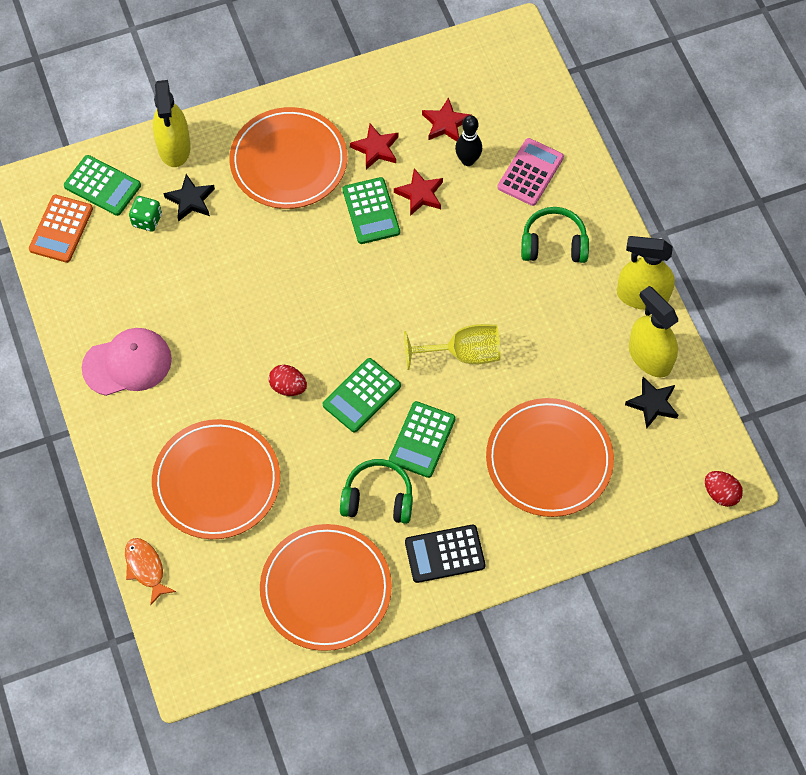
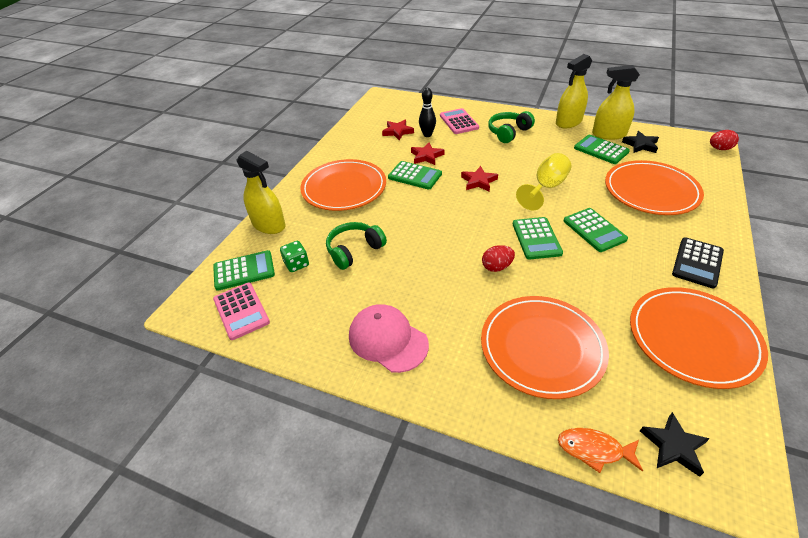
camera: 45 degrees left, 20 degrees down
orange calculator [29,195,93,263] -> pink calculator [213,282,270,340]
pink cap [82,328,172,396] -> pink cap turned 75 degrees counterclockwise [349,304,429,373]
black star [164,174,215,222] -> black star moved to [640,412,710,477]
green headphones [340,459,413,524] -> green headphones moved to [326,222,387,270]
red star [350,124,398,170] -> red star moved to [461,166,498,191]
none -> green calculator [574,135,630,164]

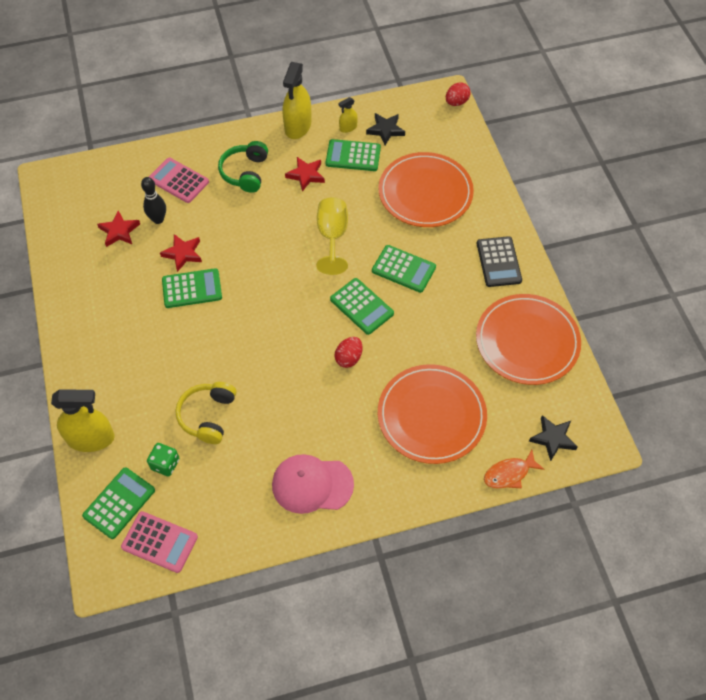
camera: 40 degrees left, 15 degrees up
orange plate [300,159,386,211] -> none
green headphones [326,222,387,270] -> yellow headphones [176,382,236,444]
red star [461,166,498,191] -> red star moved to [285,157,325,192]
yellow spray bottle [592,65,640,140] -> yellow spray bottle [339,97,358,133], size x0.49

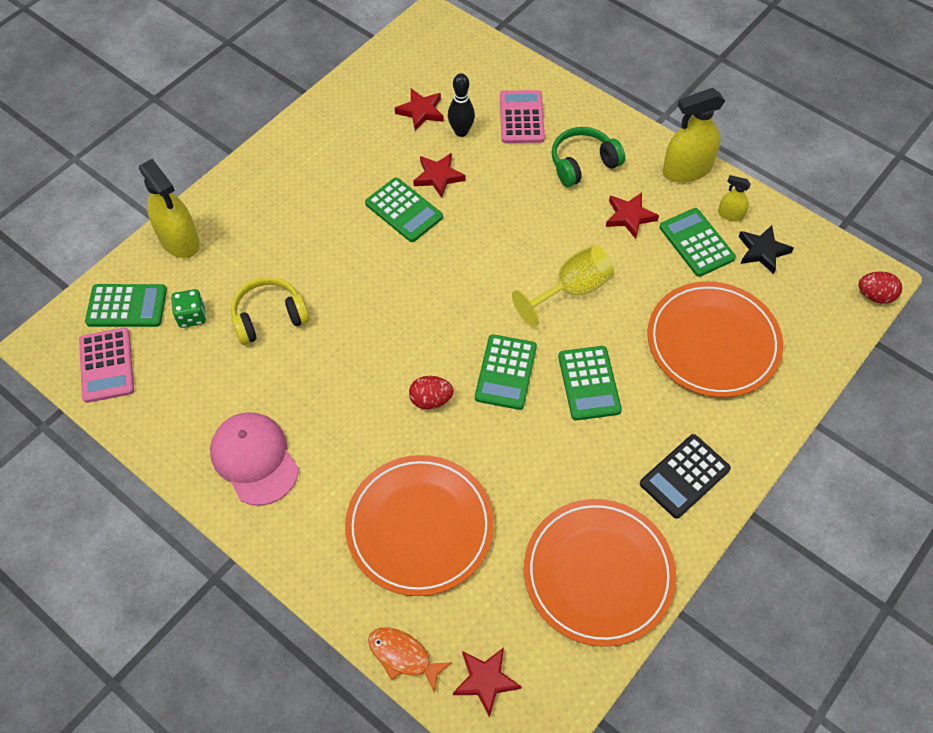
camera: 55 degrees right, 0 degrees up
black star [529,415,578,461] -> red star [453,648,521,718]

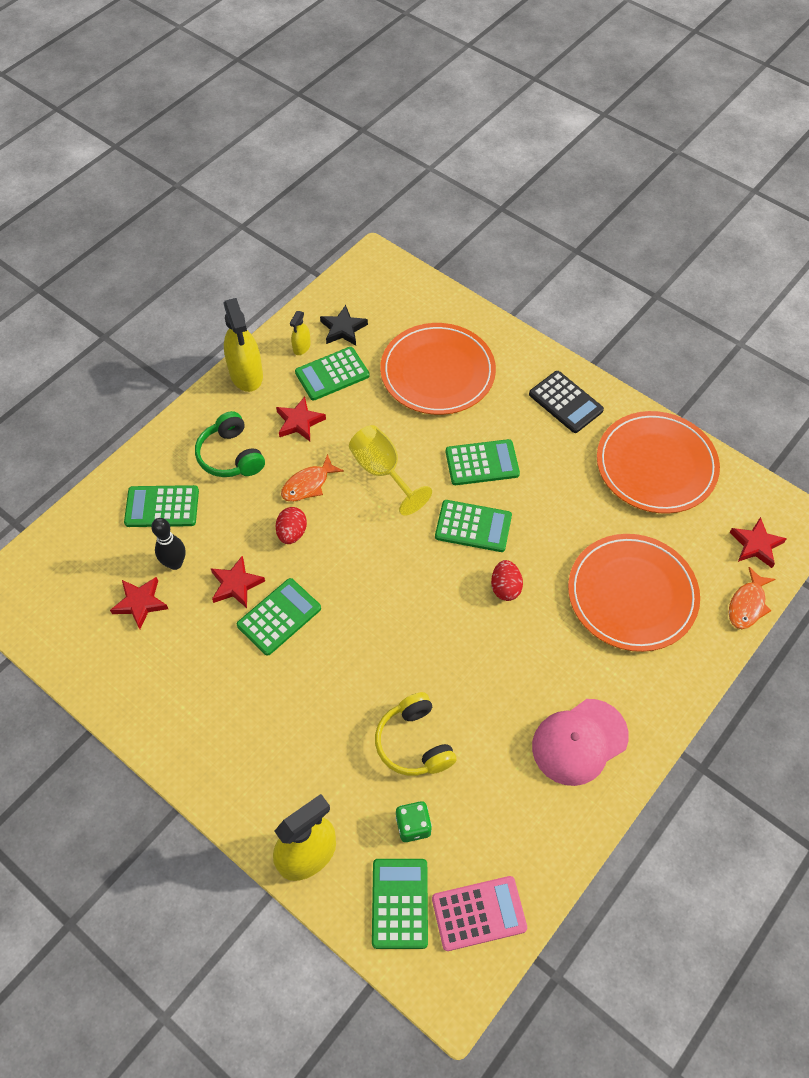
camera: 90 degrees left, 0 degrees up
pink calculator [500,90,545,143] -> green calculator [124,485,199,527]
red egg [858,272,902,303] -> red egg moved to [276,507,307,544]
none -> orange fish [281,454,344,502]

